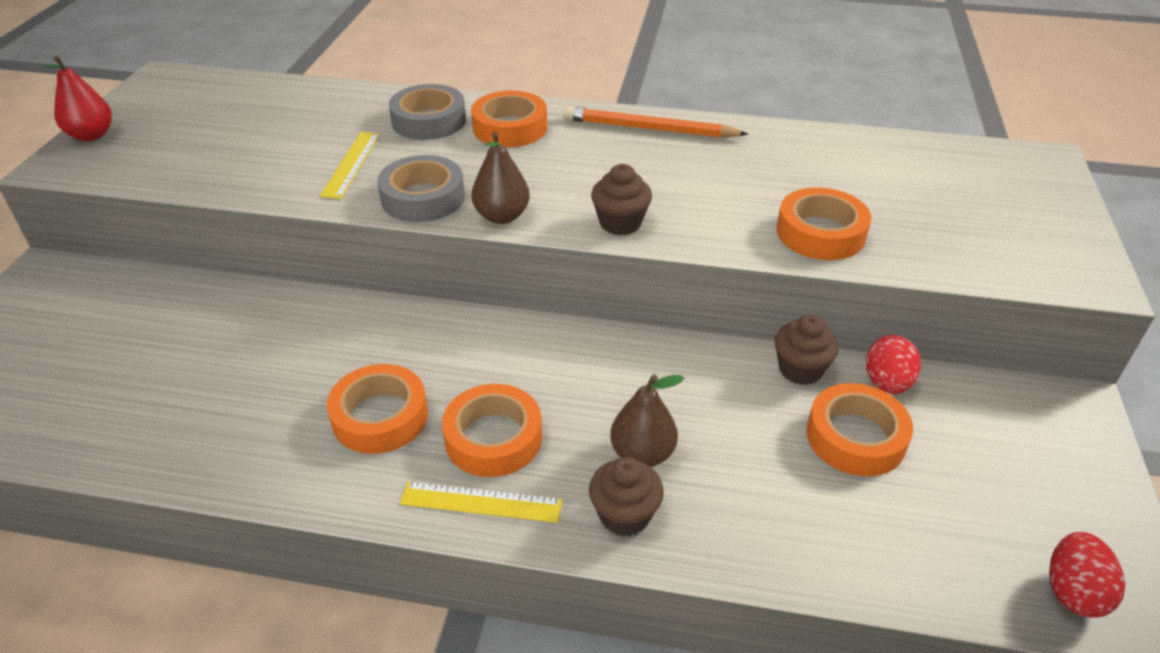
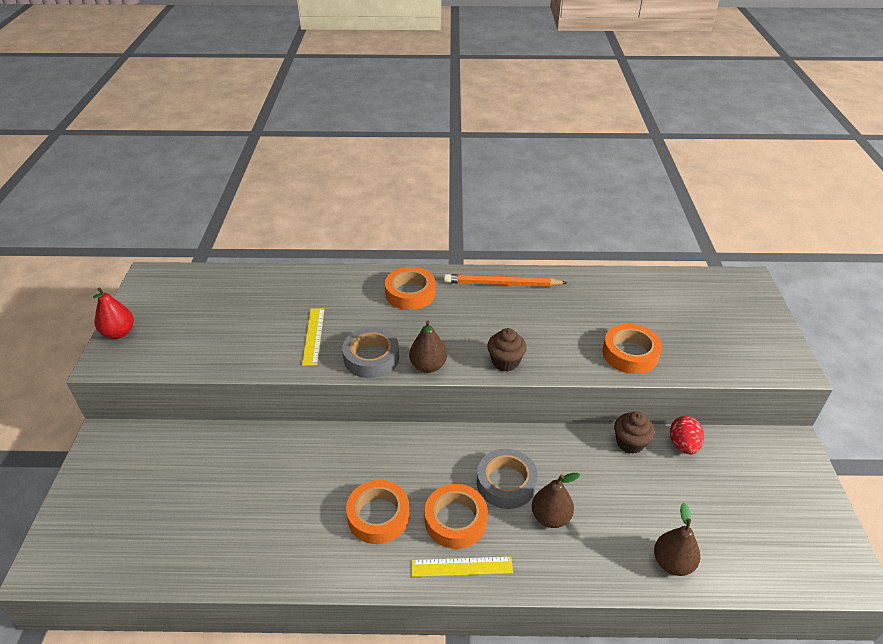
camera: 10 degrees left, 0 degrees up
grey tape [389,84,466,140] -> grey tape moved to [477,449,538,509]
brown cupcake [589,457,664,536] -> none
orange tape [806,383,913,476] -> none
red egg [1049,532,1125,617] -> none
none -> brown pear [654,503,700,576]

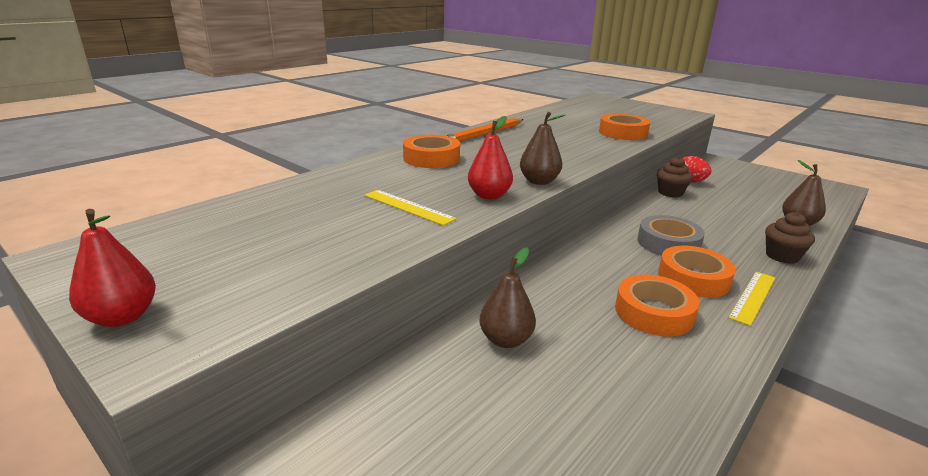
camera: 50 degrees left, 15 degrees down
grey tape [342,327,399,378] -> red pear [468,116,513,200]
brown cupcake [487,328,527,371] -> brown cupcake moved to [765,212,815,264]
brown pear [532,473,580,528] -> brown pear moved to [480,247,536,348]

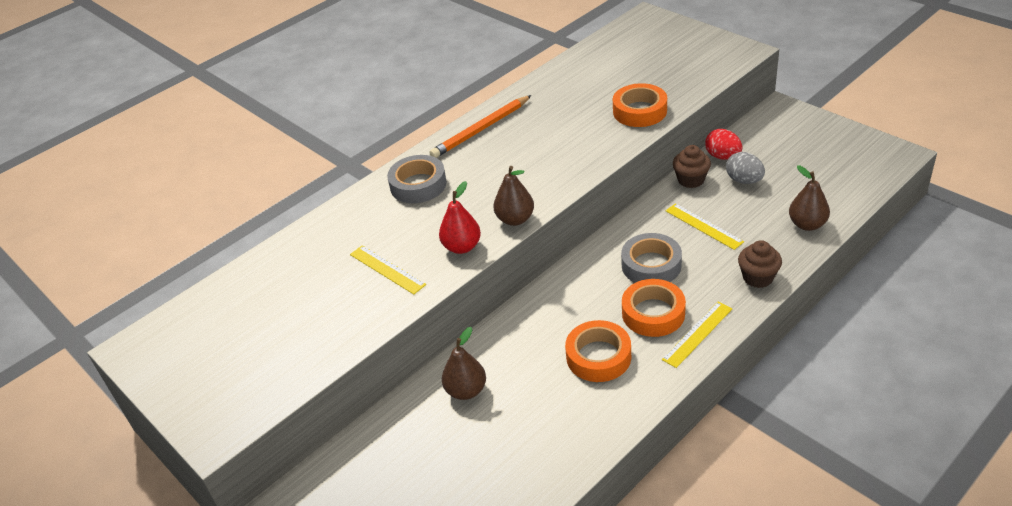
camera: 10 degrees right, 15 degrees up
red pear [69,209,156,327] -> none
orange tape [403,135,460,168] -> grey tape [387,155,447,203]
none -> yellow ruler [666,203,744,250]
none -> grey egg [726,152,765,184]

